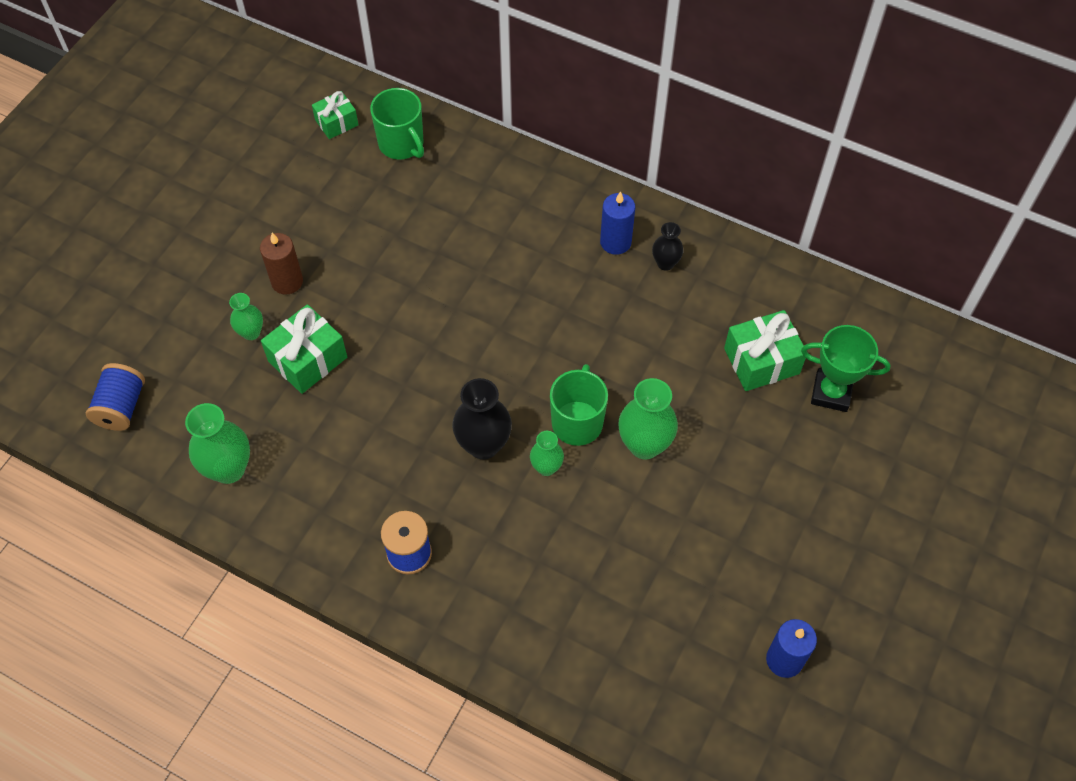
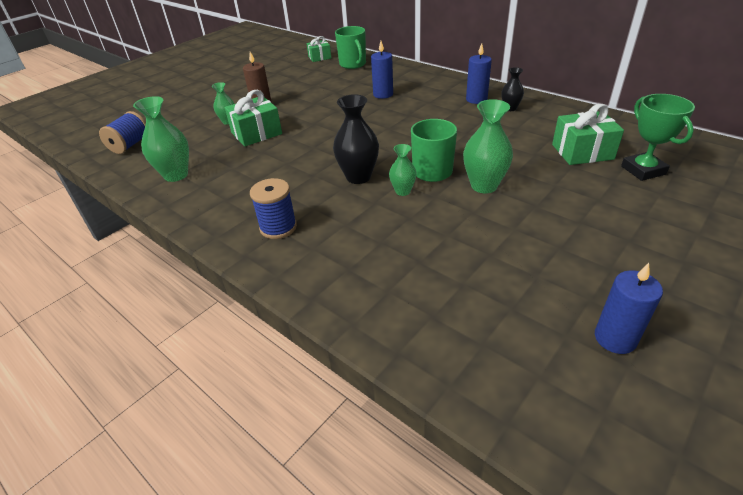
camera: 15 degrees right, 20 degrees down
green trophy [801,325,891,412] -> green trophy turned 45 degrees clockwise [621,94,695,181]
none -> blue candle [371,41,393,99]

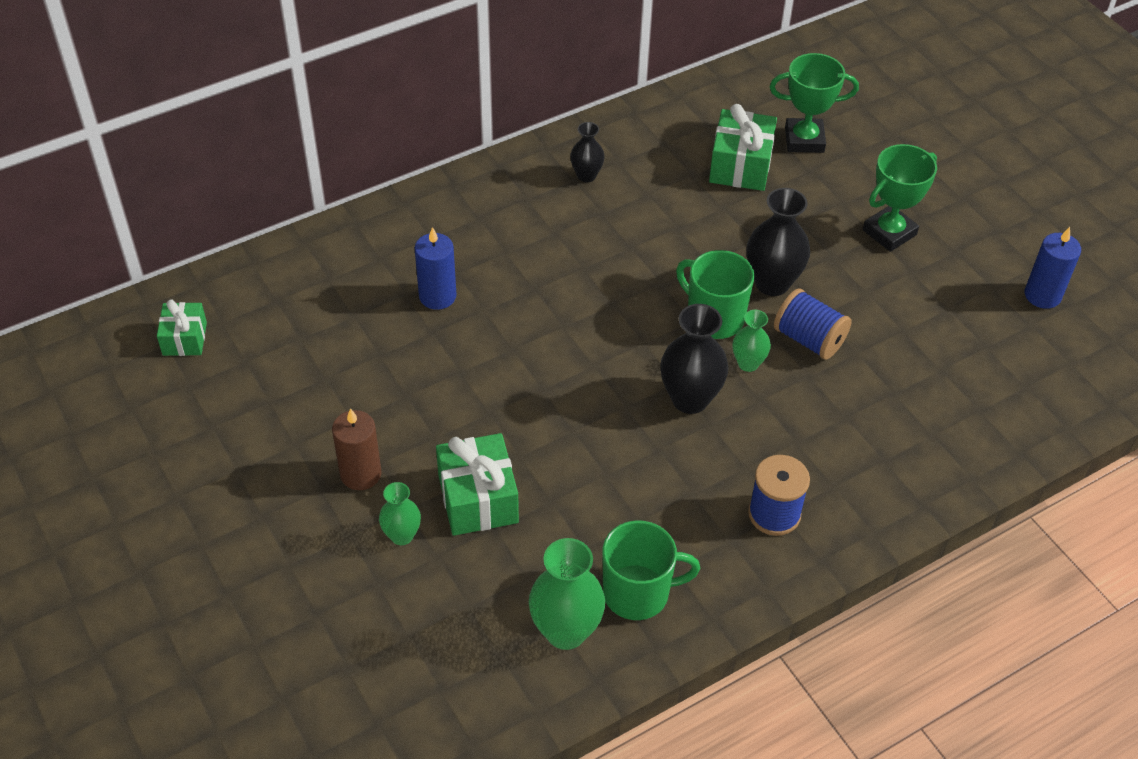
camera: 75 degrees left, 10 degrees up
blue spool [99,111,146,154] -> blue spool moved to [774,288,852,360]
green mug [335,26,366,69] -> green mug moved to [603,520,700,620]
green vase [463,99,513,193] -> black vase [747,188,810,296]
blue candle [466,43,492,104] -> none
none -> green trophy [863,144,937,252]

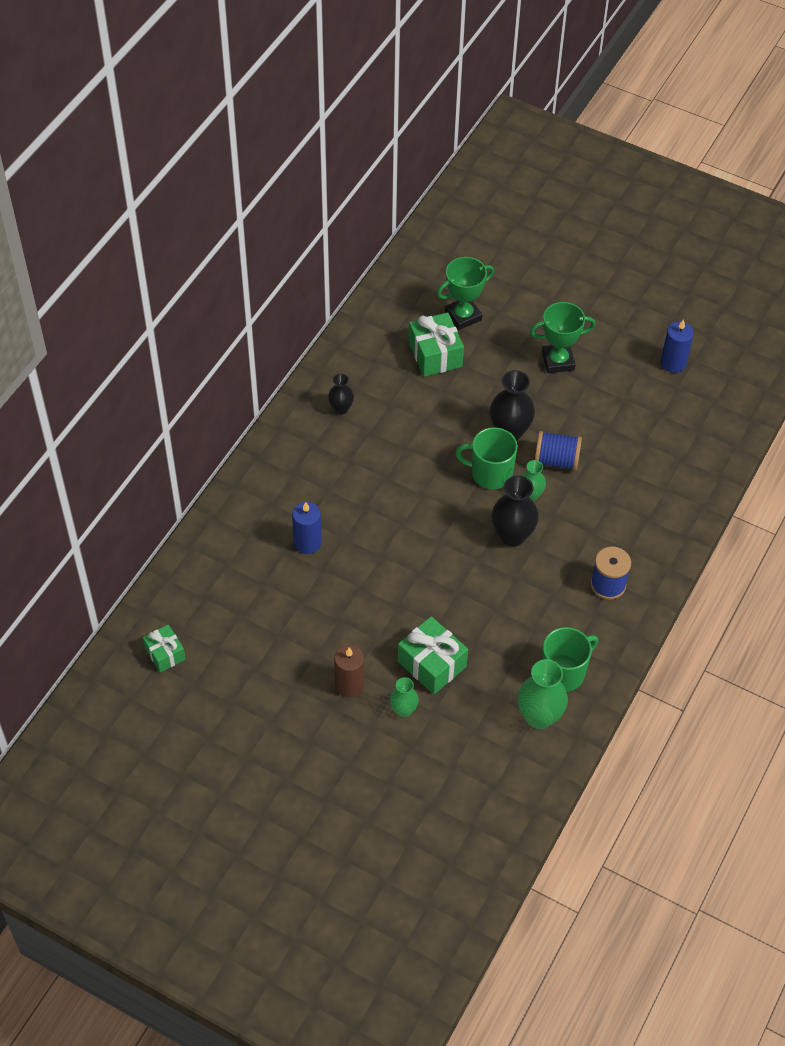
camera: 30 degrees left, 5 degrees up
green trophy [863,144,937,252] -> green trophy turned 60 degrees clockwise [530,302,596,373]

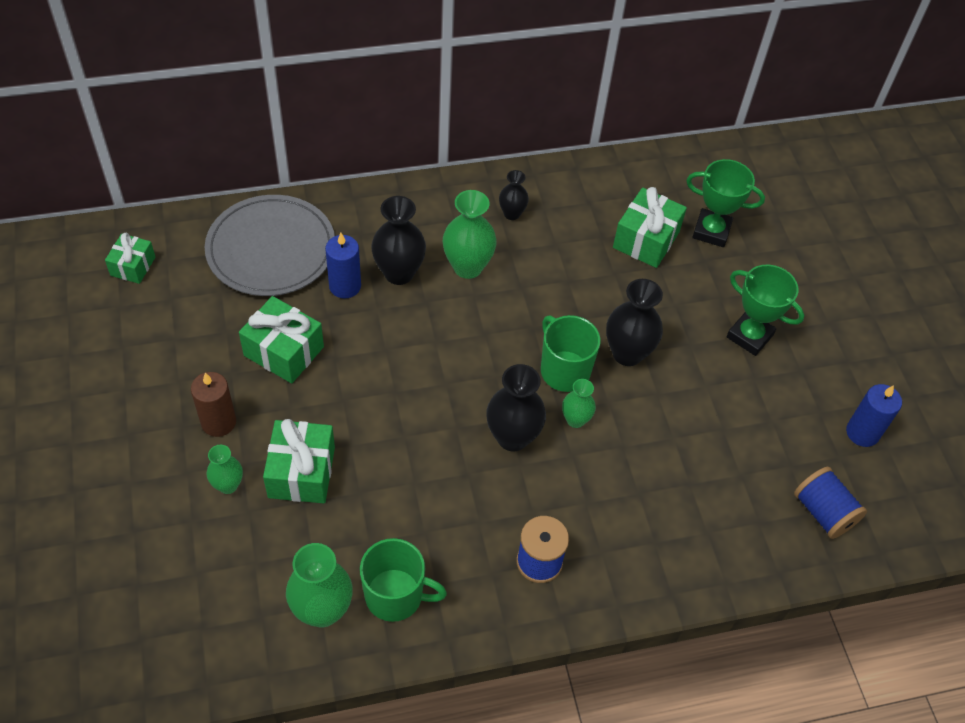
camera: 45 degrees right, 0 degrees up
blue spool [535,431,582,471] -> blue spool moved to [794,467,867,539]
none -> grey plate [205,195,335,296]
none -> green gift [239,296,324,383]
none -> black vase [371,196,426,285]
none -> green vase [443,190,497,279]

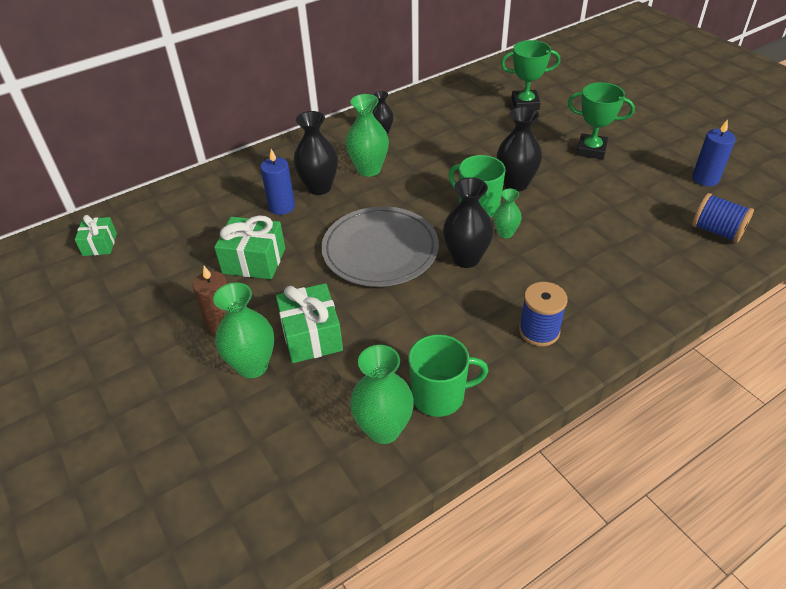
camera: 15 degrees left, 10 degrees down
grey plate [205,195,335,296] -> grey plate moved to [321,206,439,287]
green vase [207,445,243,494] -> green vase [213,283,274,378], size x1.73
green gift [613,187,687,268] -> none

